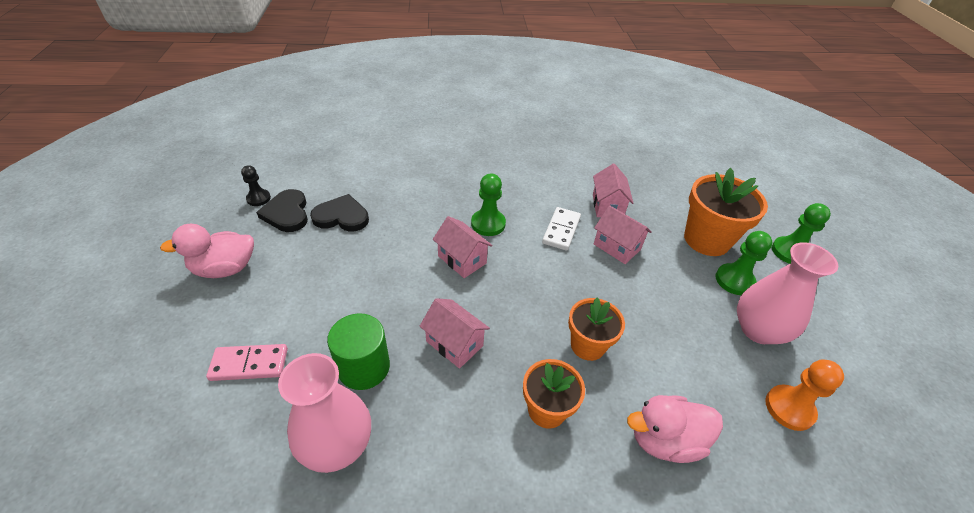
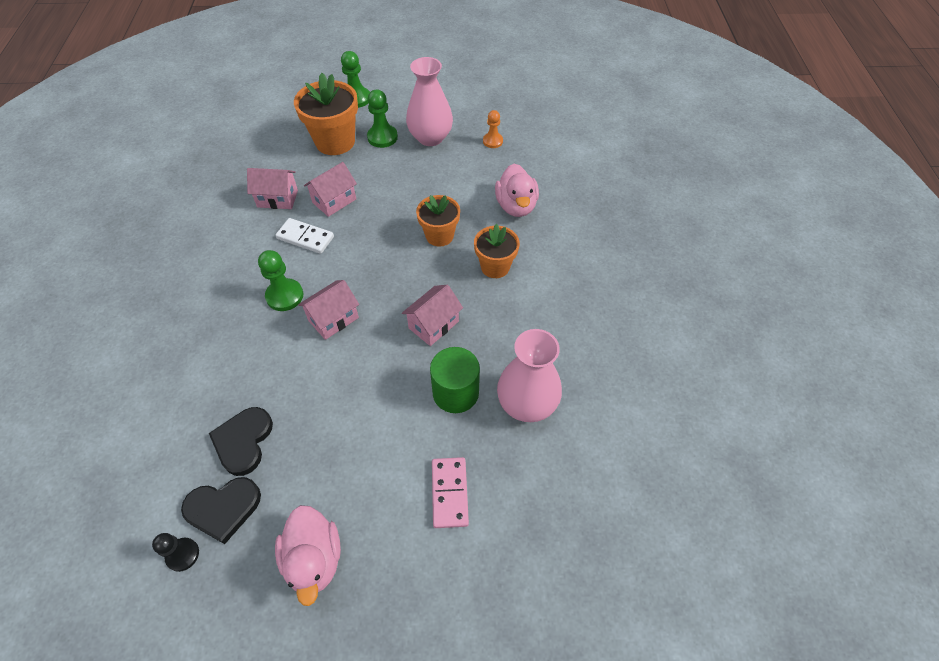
camera: 85 degrees left, 10 degrees up
orange pawn [765,359,844,431] -> orange pawn [483,110,503,148], size x0.67

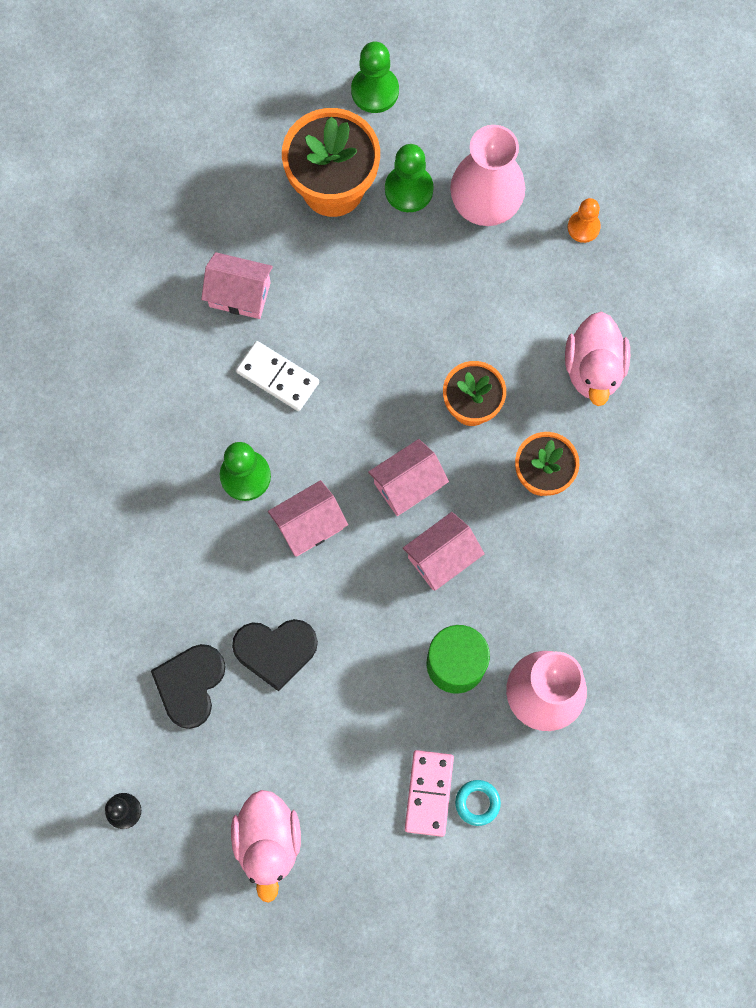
camera: 10 degrees right, 20 degrees up
black heart [181,477,261,544] -> black heart moved to [232,619,318,691]
pink house [304,162,357,217] -> pink house moved to [368,439,449,516]
none -> turquoise ring [455,780,501,826]

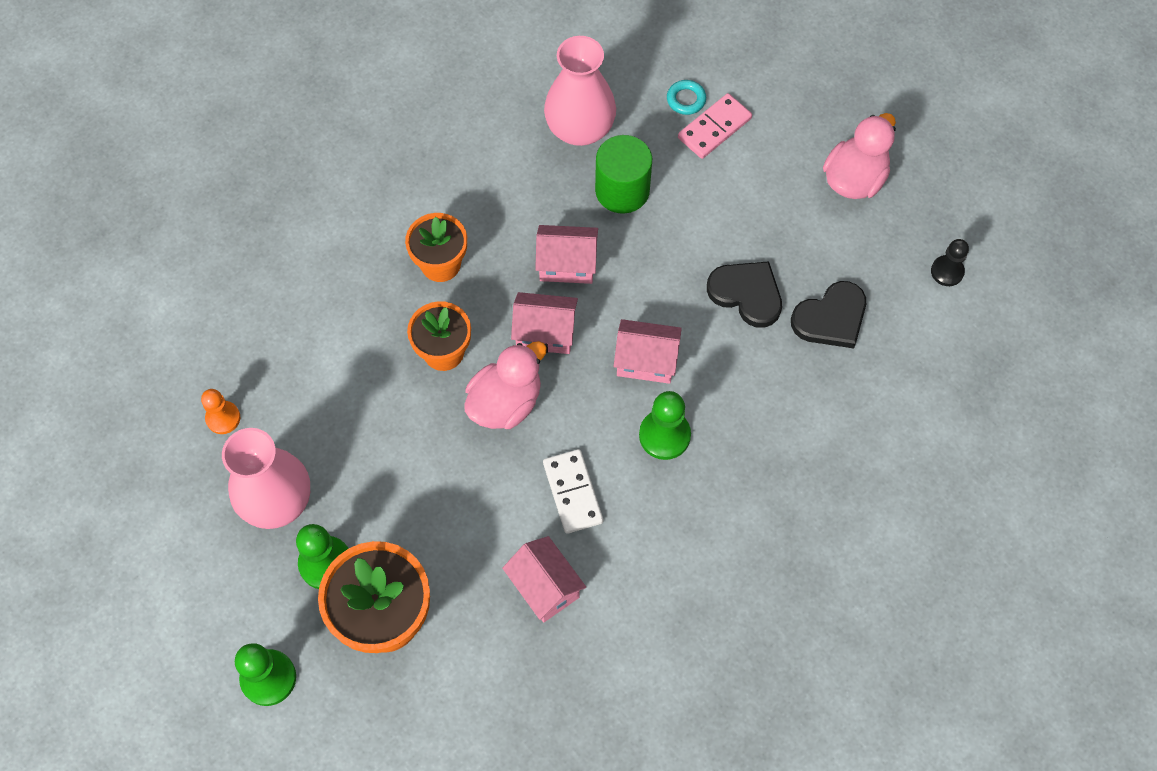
camera: 140 degrees left, 10 degrees down
pink duck [565,312,630,406] -> pink duck moved to [464,341,547,429]

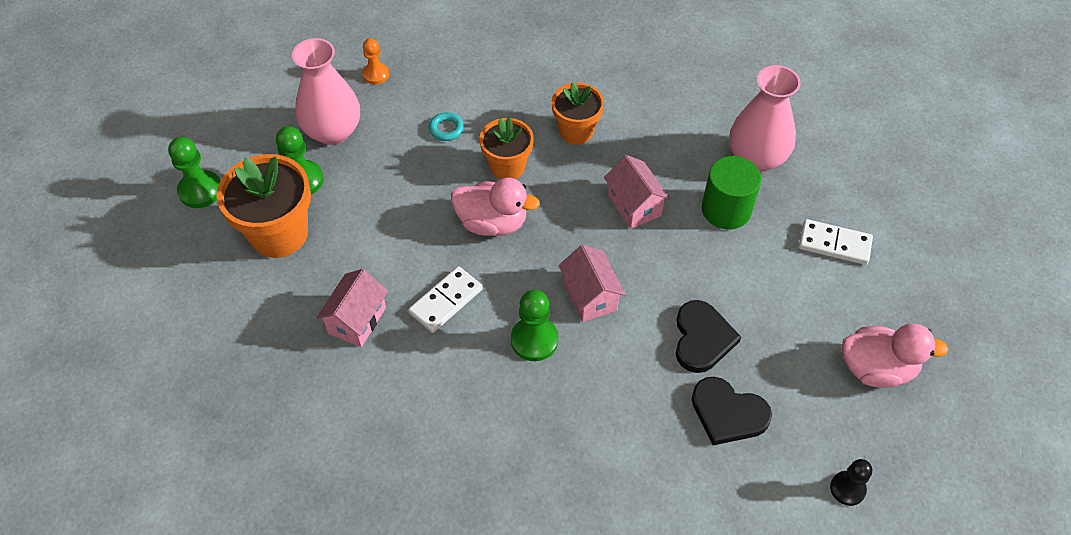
camera: 60 degrees right, 10 degrees down
pink house [511,292,578,354] -> none
turquoise ring [667,80,706,115] -> turquoise ring moved to [429,112,464,141]
pink domino [678,93,752,159] -> white domino [799,219,873,265]

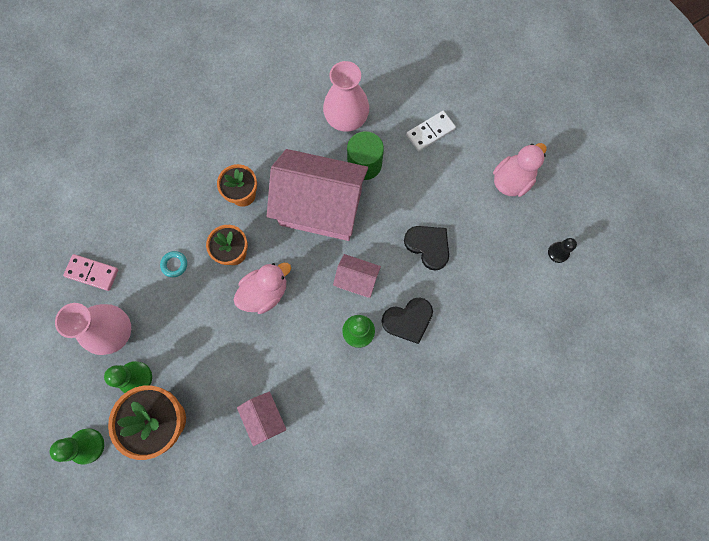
camera: 50 degrees left, 20 degrees up
orange pawn [362,38,389,84] -> pink domino [63,254,119,291]
white domino [408,266,483,333] -> none
pink house [604,155,670,229] -> pink house [267,149,368,241], size x2.17
black heart [692,377,772,445] -> black heart moved to [381,297,433,344]

